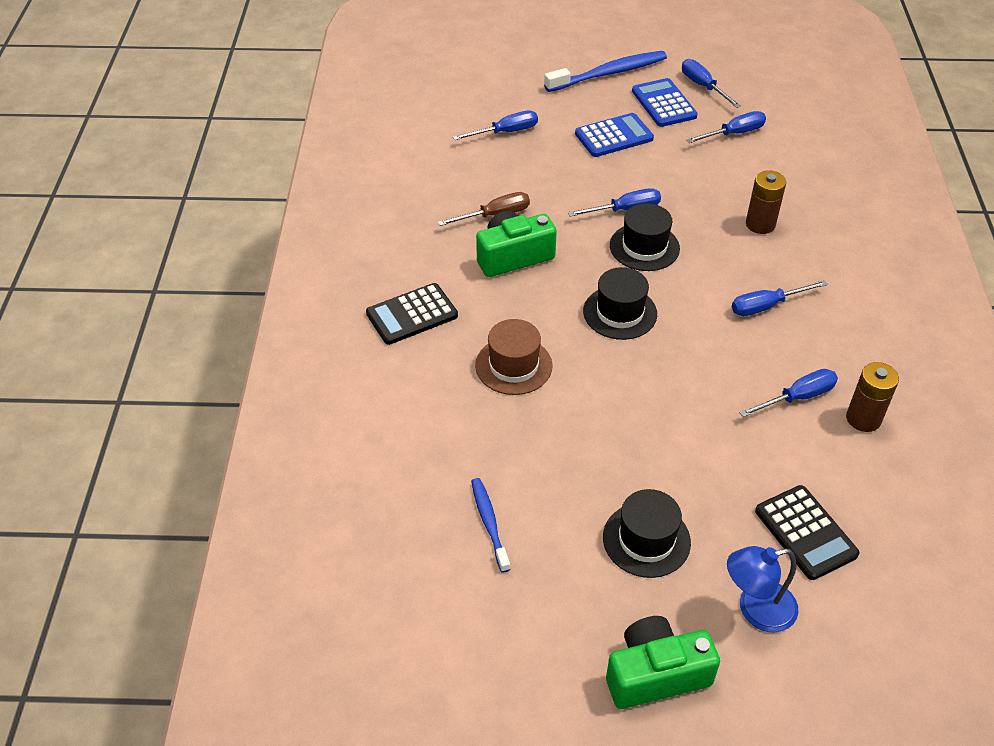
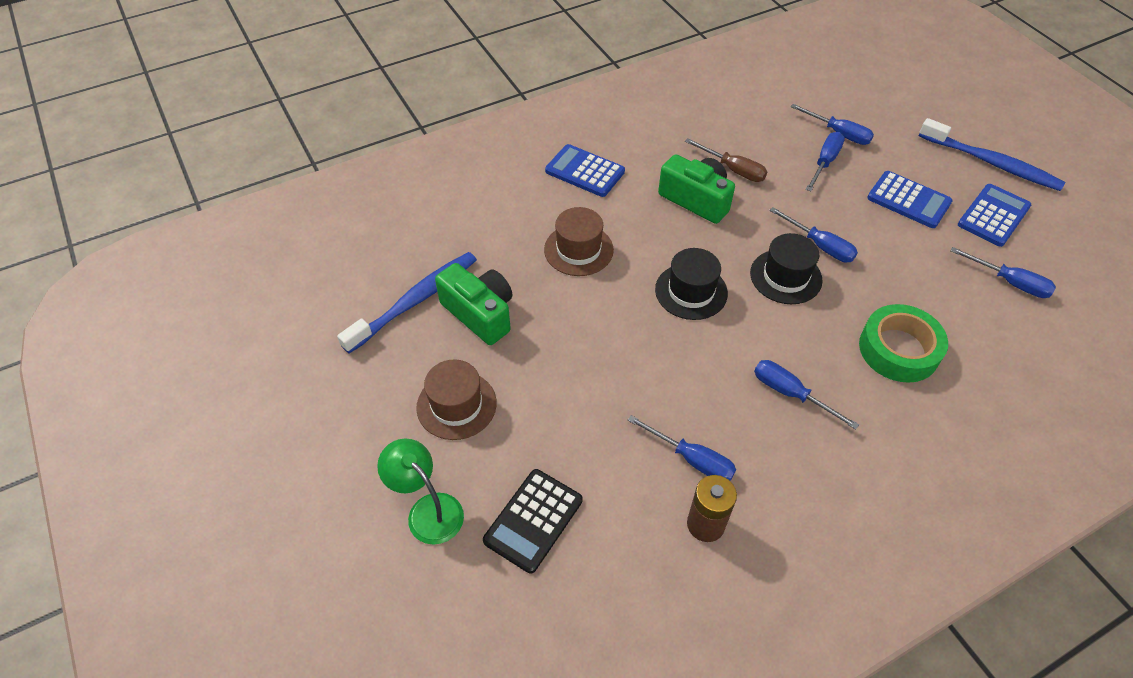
camera: 60 degrees right, 5 degrees up
black calculator [366,283,458,345] -> blue calculator [545,144,625,197]
blue toothbrush [471,478,510,573] -> blue toothbrush [337,252,477,353], size x1.74
black hat [603,489,691,578] -> brown hat [416,360,497,440]
green camera [606,616,720,709] -> green camera moved to [435,263,512,345]
blue screwdriver [682,59,741,108] -> blue screwdriver moved to [806,132,845,191]
blue lamp [727,546,798,633] -> green lamp [377,438,464,545]
brown battery [746,170,786,234] -> green tape [859,304,948,383]

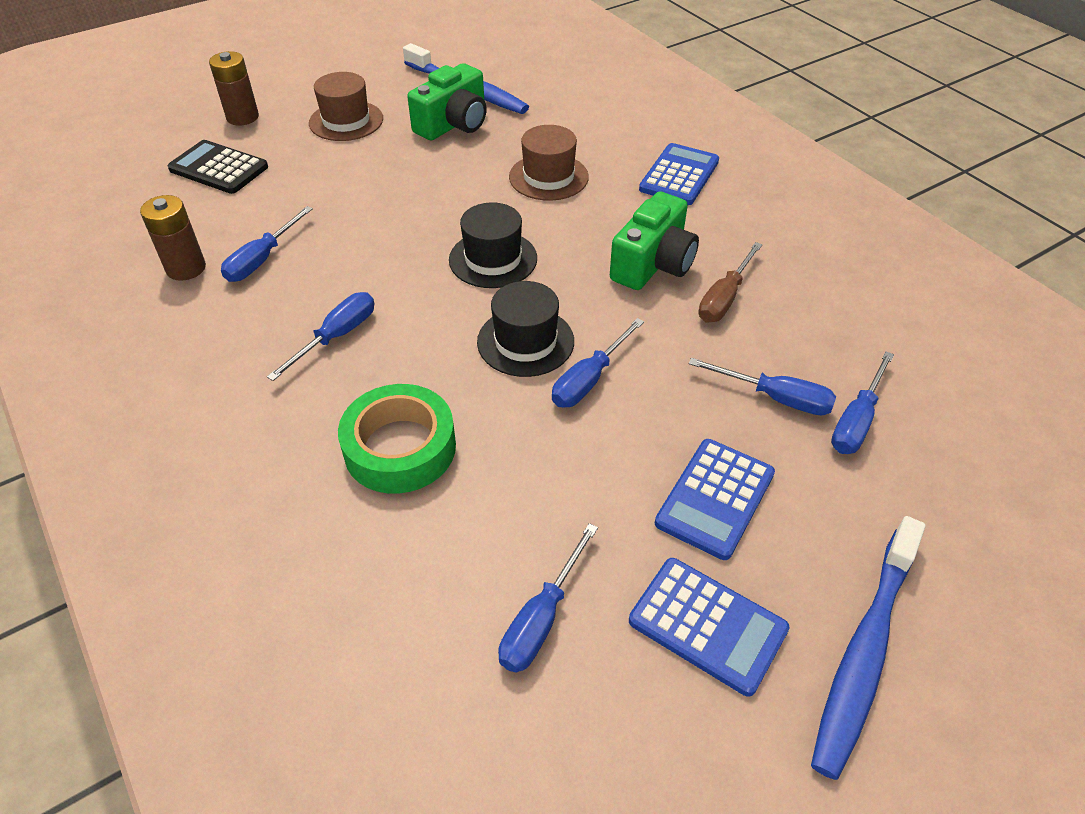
camera: 85 degrees right, 5 degrees down
green lamp [377,438,464,545] -> brown battery [209,51,259,126]

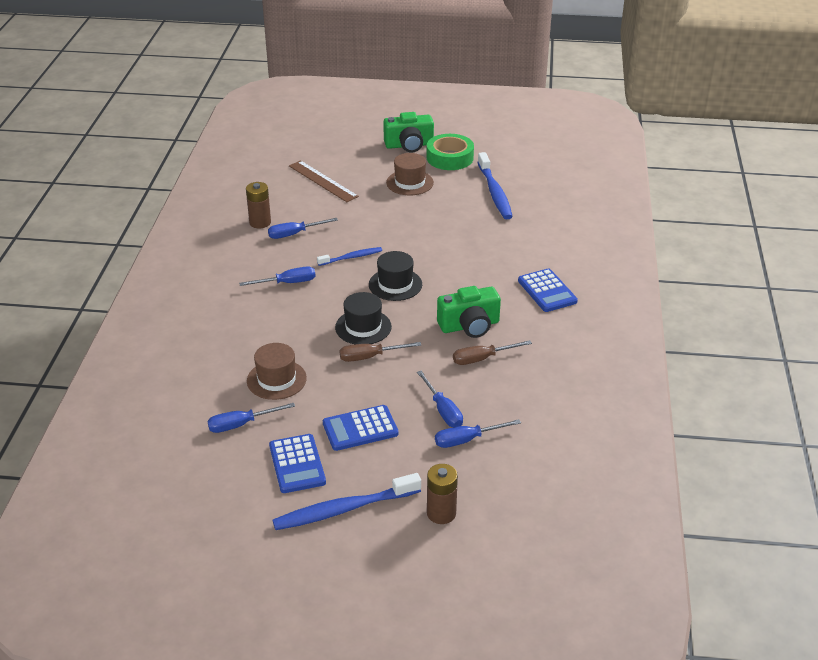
camera: 40 degrees right, 10 degrees down
black calculator [168,140,268,194] -> brown ruler [289,160,359,202]
brown battery [209,51,259,126] -> brown battery moved to [427,464,458,524]
green tape [338,384,456,494] -> green tape moved to [427,134,474,170]
green camera [407,63,487,140] -> green camera moved to [383,112,434,153]
brown hat [509,125,589,201] -> brown hat moved to [247,343,307,400]
blue screwdriver [552,318,644,407] -> brown screwdriver [339,342,421,362]
blue calculator [639,143,719,205] -> blue calculator turned 90 degrees clockwise [518,269,578,312]
none -> blue toothbrush [317,247,382,266]

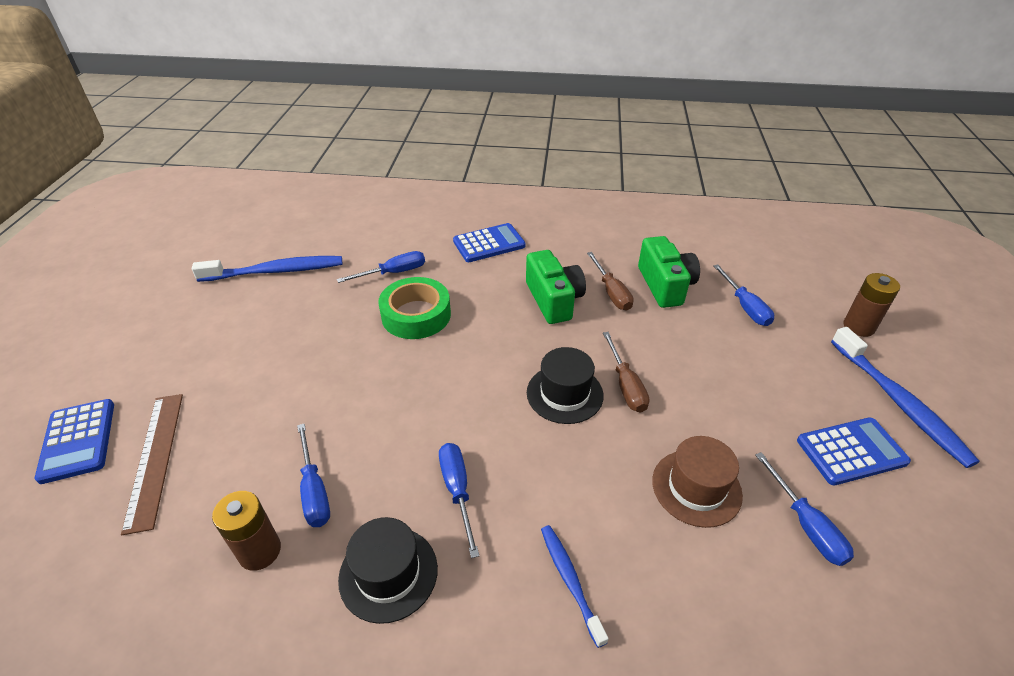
camera: 90 degrees left, 5 degrees up
brown ruler [289,160,359,202] -> brown ruler turned 60 degrees counterclockwise [121,394,183,535]
blue toothbrush [317,247,382,266] -> blue toothbrush moved to [541,525,609,648]
blue calculator [323,405,399,451] -> blue calculator moved to [35,399,114,484]
black hat [369,251,422,301] -> black hat moved to [338,517,438,624]
green camera [383,112,434,153] -> green camera moved to [638,236,700,308]
brown hat [386,153,434,195] -> none
blue screwdriver [417,371,463,427] -> blue screwdriver moved to [337,251,425,283]
green tape [427,134,474,170] -> green tape moved to [378,277,451,339]

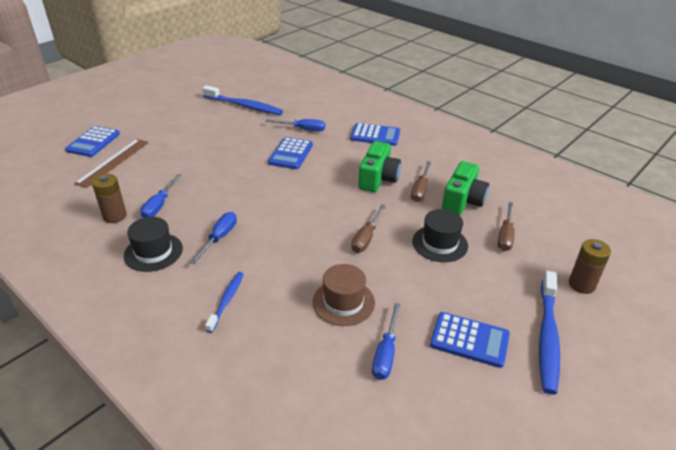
camera: 35 degrees right, 5 degrees down
green tape [378,277,451,339] -> blue calculator [268,137,313,169]
black hat [527,347,604,424] -> black hat moved to [412,209,468,262]
blue screwdriver [713,264,774,326] -> brown screwdriver [498,202,515,251]

